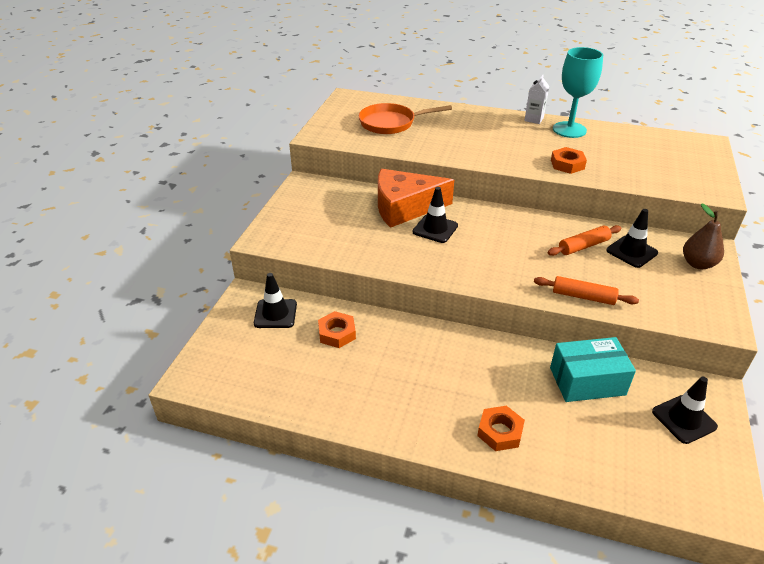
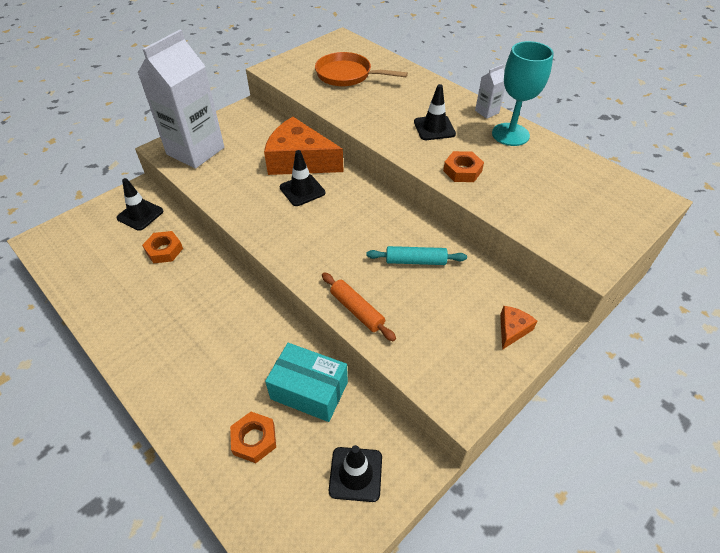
camera: 30 degrees right, 10 degrees up
orange nut [477,406,525,451] -> orange nut moved to [230,412,276,463]
orange rolling pin [548,225,622,256] -> turquoise rolling pin [366,246,467,265]
black traffic cone [606,209,658,268] -> black traffic cone moved to [414,84,456,140]
brown pear [683,203,724,269] -> orange cheese [500,306,537,350]
none -> white carton [138,30,224,169]

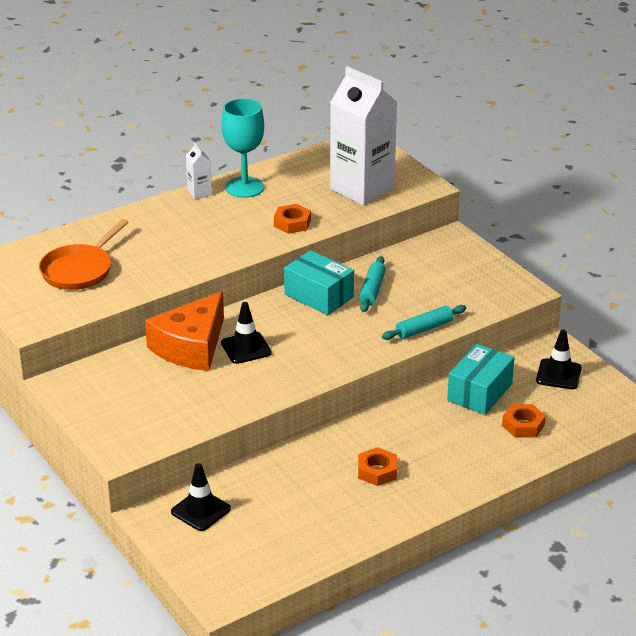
camera: 80 degrees left, 15 degrees down
white carton [138,30,224,169] -> white carton moved to [330,66,397,205]
orange nut [142,231,183,264] -> orange nut moved to [358,447,397,486]
orange rolling pin [322,272,396,341] -> turquoise rolling pin [382,305,466,340]
black traffic cone [414,84,456,140] -> none
orange cheese [500,306,537,350] -> none
none -> turquoise box [284,250,354,315]

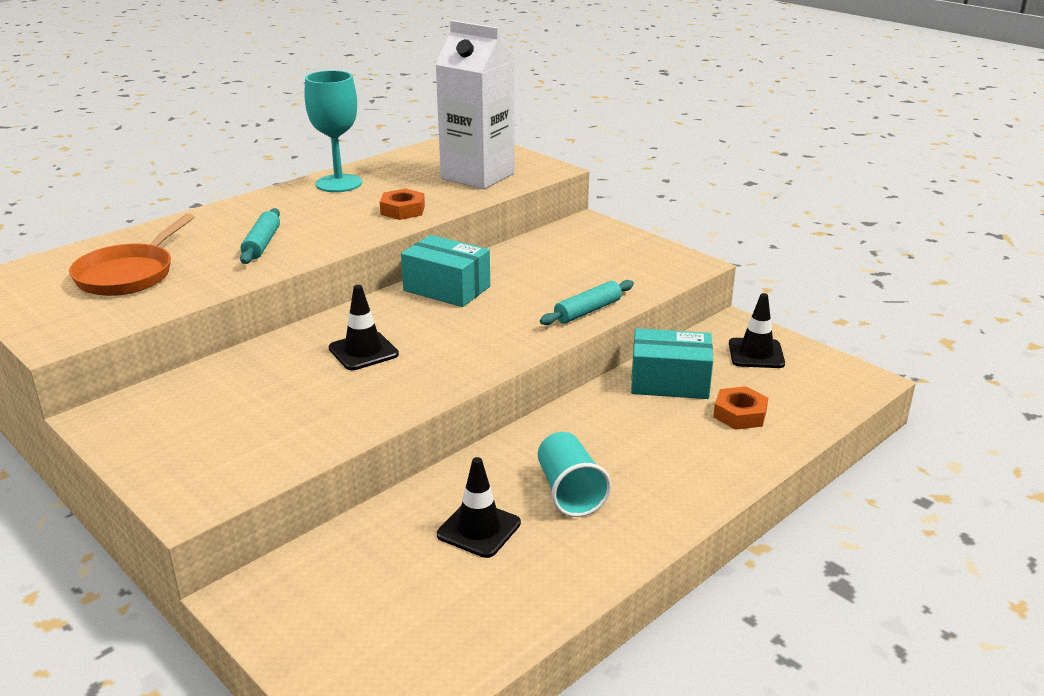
camera: 10 degrees left, 5 degrees down
orange cheese [145,291,224,371] -> none
black traffic cone [171,463,231,531] -> black traffic cone moved to [437,457,521,558]
white carton [186,143,212,199] -> none
orange nut [358,447,397,486] -> turquoise cup [538,432,611,517]
turquoise rolling pin [359,256,386,312] -> turquoise rolling pin moved to [240,208,280,264]
turquoise box [447,344,515,415] -> turquoise box turned 75 degrees clockwise [631,328,713,399]

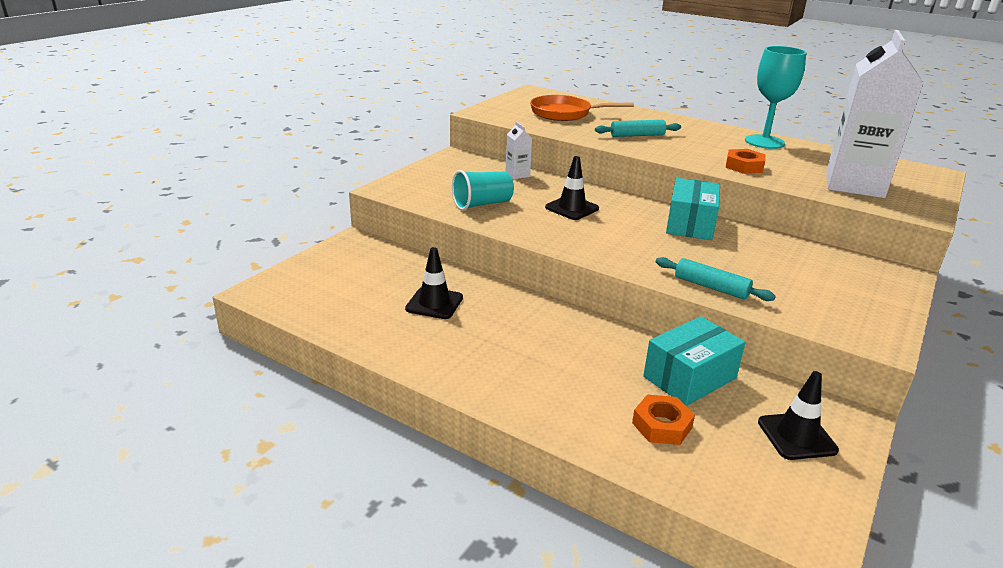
camera: 75 degrees right, 0 degrees up
turquoise cup [538,432,611,517] -> turquoise cup moved to [452,170,514,211]
turquoise box [631,328,713,399] -> turquoise box turned 60 degrees clockwise [643,316,745,406]
none -> white carton [505,121,532,179]

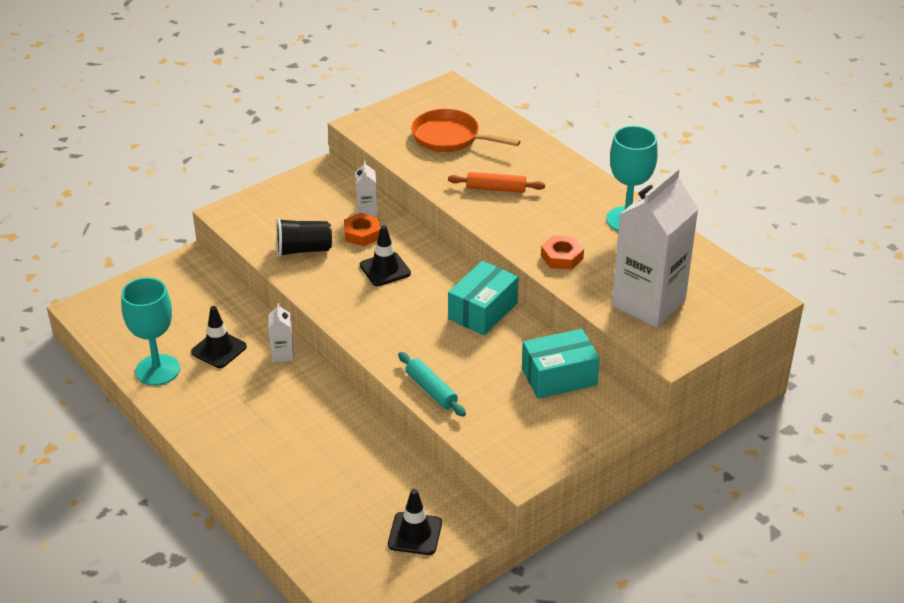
camera: 20 degrees right, 10 degrees up
turquoise cup [452,170,514,211] -> black cup [276,218,332,257]
turquoise rolling pin [595,120,681,137] -> orange rolling pin [448,172,545,193]
orange nut [632,394,695,445] -> orange nut moved to [344,213,380,246]
turquoise box [643,316,745,406] -> turquoise box moved to [522,329,600,399]
none -> turquoise goblet [121,277,180,386]
none -> white carton [268,303,293,362]

